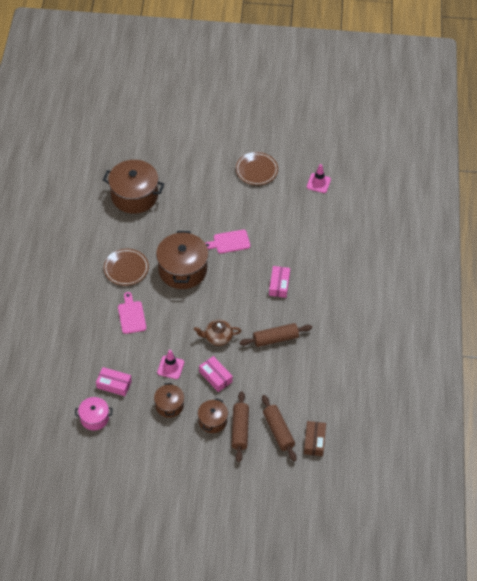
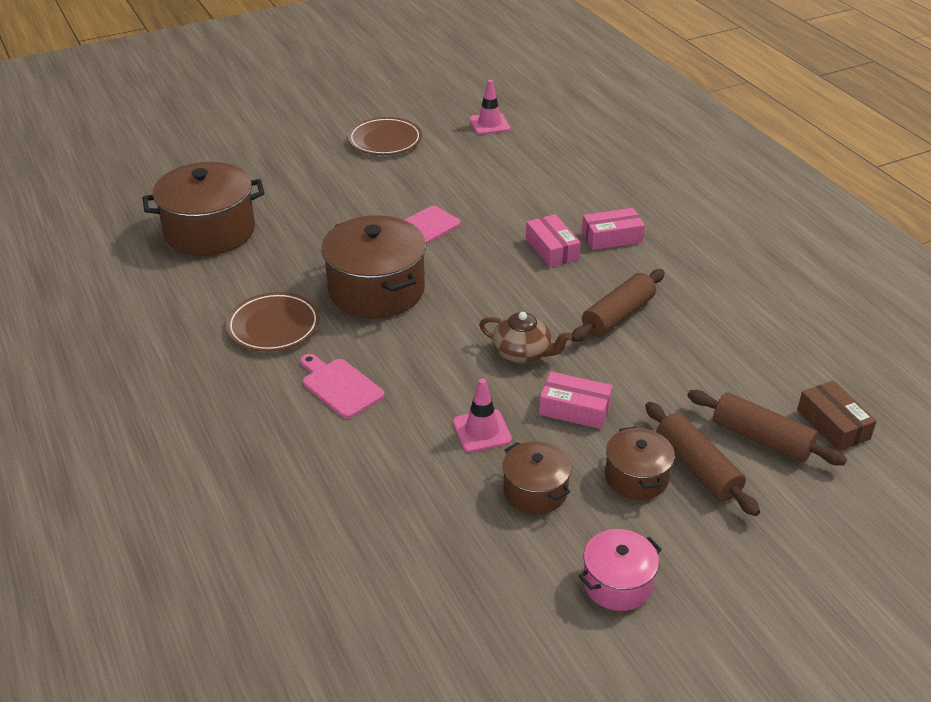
camera: 30 degrees left, 15 degrees down
pink pot [75,397,112,430] -> pink pot moved to [579,529,662,611]
pink box [96,367,132,396] -> pink box moved to [582,208,645,250]
brown teapot [194,320,241,346] -> brown teapot turned 120 degrees counterclockwise [479,312,572,363]

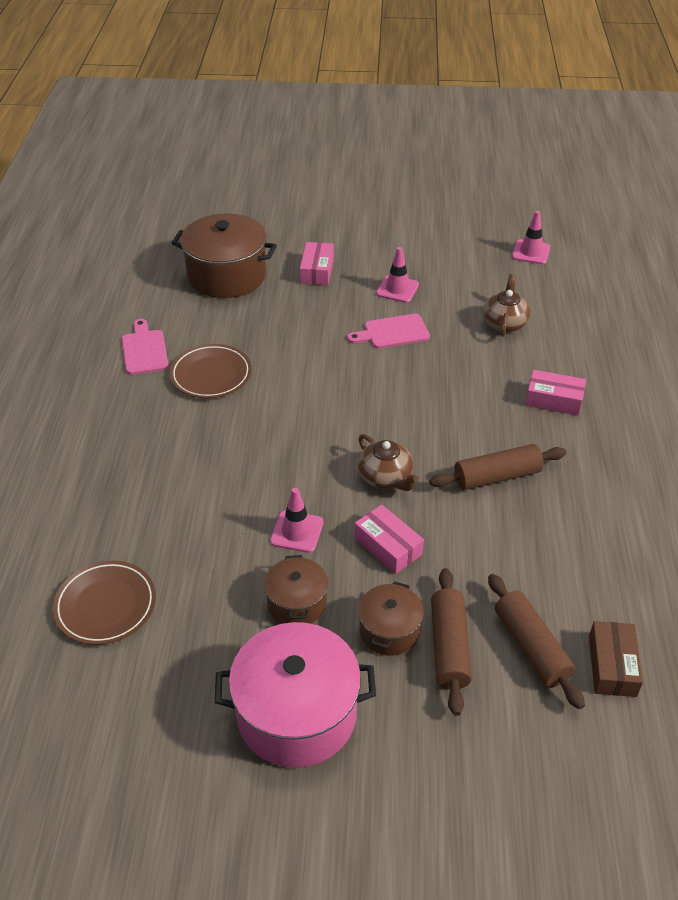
camera: 30 degrees right, 5 degrees up
pink cutting board [300,354,385,419] -> pink cutting board moved to [122,319,169,375]
brown pot [321,215,426,318] -> none
brown plate [348,117,422,155] -> brown plate moved to [53,561,156,645]
pink box [526,214,581,267] -> pink box moved to [300,242,334,285]
pink pot [579,529,662,611] -> pink pot [215,622,376,768], size x1.84
none -> pink traffic cone [376,247,419,303]
none -> brown teapot [483,274,531,337]

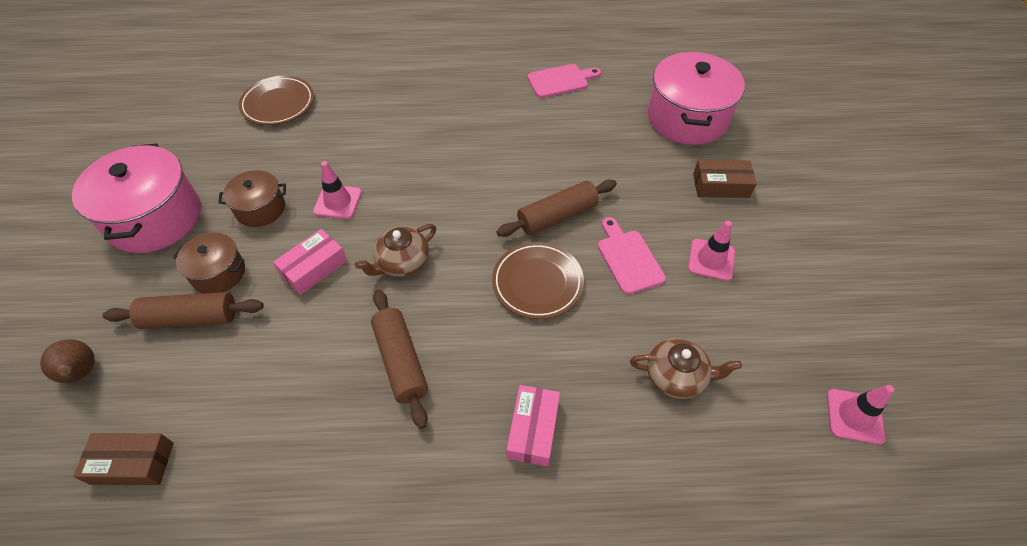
camera: 85 degrees right, 10 degrees up
brown plate [170,344,252,398] -> brown plate moved to [492,242,584,319]
brown pot [172,213,277,298] -> pink pot [648,52,745,145]
pink box [300,242,334,285] -> brown box [693,159,757,198]
brown rolling pin [488,574,585,709] -> brown rolling pin moved to [496,179,617,237]
none -> brown pear [40,339,95,383]

